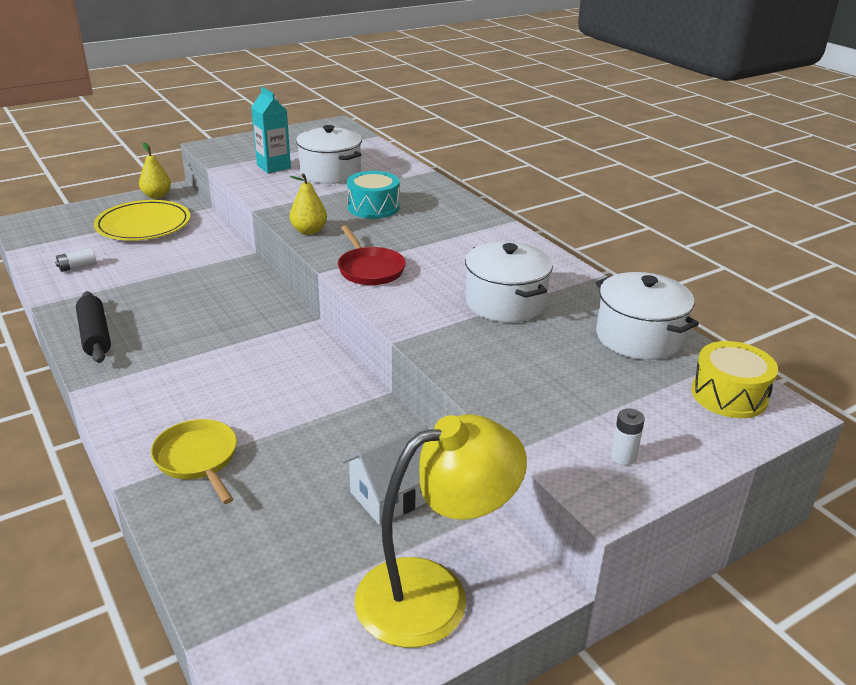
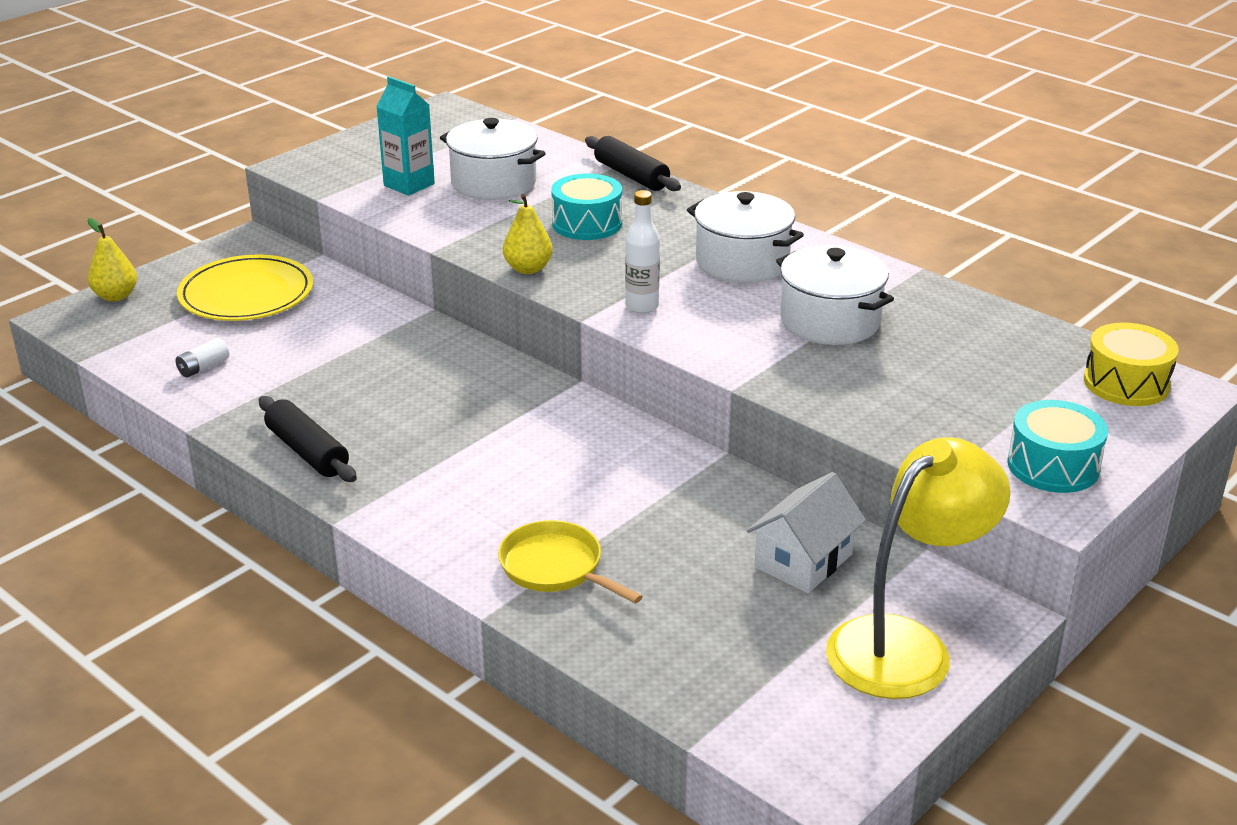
camera: 15 degrees left, 0 degrees up
yellow pear [139,142,171,199] -> yellow pear moved to [87,218,137,301]
red pan [338,225,406,285] -> white bottle [625,190,660,313]
white pot [596,272,699,360] -> white pot moved to [687,191,804,283]
white battery [611,408,645,465] -> turquoise drum [1007,400,1108,493]
none -> black rolling pin [585,136,681,191]

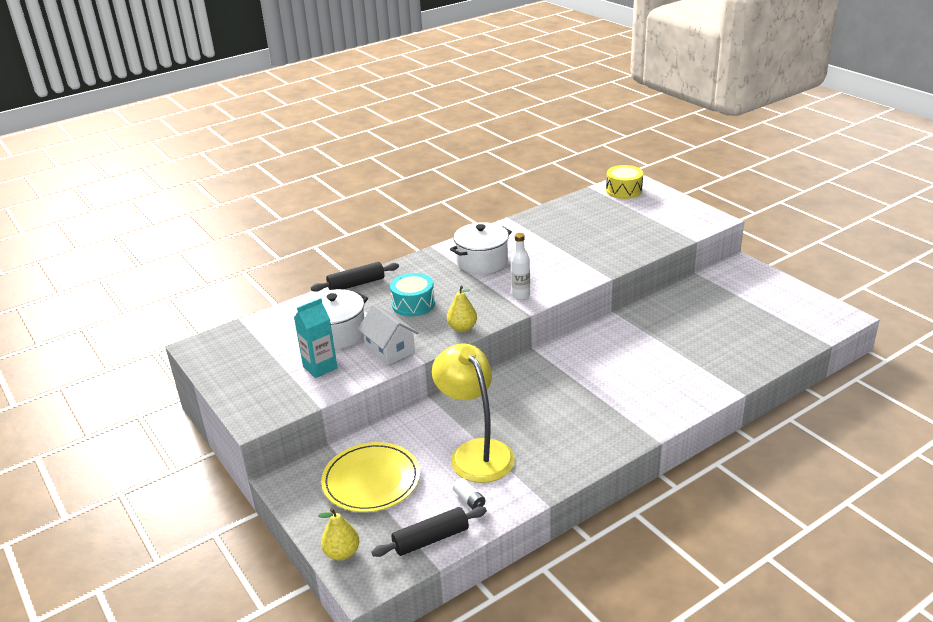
camera: 75 degrees left, 0 degrees up
black rolling pin [259,396,357,482] -> black rolling pin moved to [371,507,487,557]
yellow pan [498,520,643,603] -> none
white house [747,472,866,593] -> white house moved to [358,304,418,365]
white pot [776,245,894,345] -> none
yellow lamp [826,437,1011,699] -> yellow lamp moved to [432,344,515,483]
turquoise drum [1007,400,1108,493] -> none

